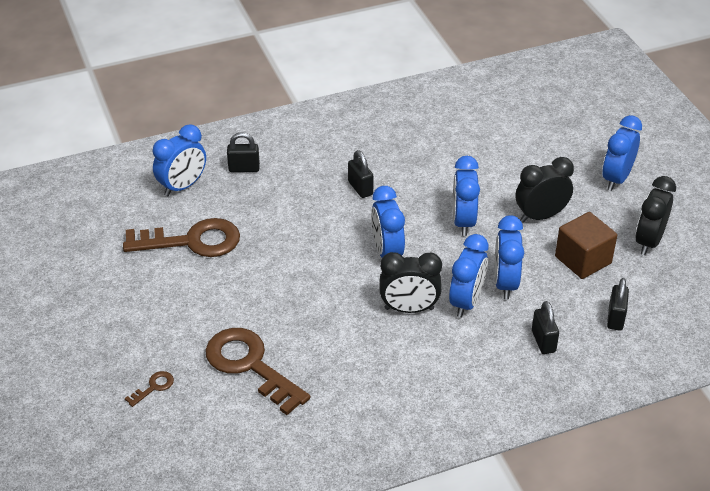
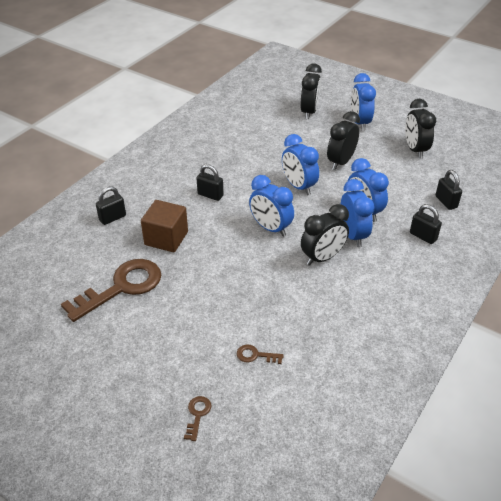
camera: 35 degrees left, 0 degrees up
blue clock [153,124,206,196] -> none
brown key [205,328,310,415] -> brown key [237,345,284,364], size x0.41
brown cube [555,212,617,279] -> brown cube moved to [141,200,188,252]
none -> black clock [301,63,322,120]

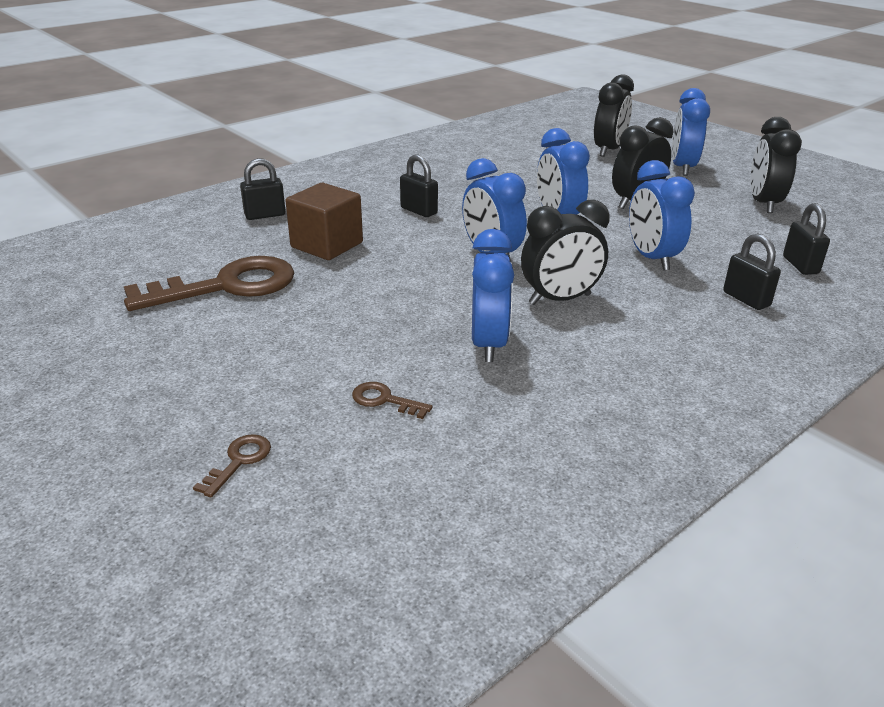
camera: 15 degrees right, 10 degrees down
blue clock [341,179,374,247] -> blue clock moved to [472,229,514,362]

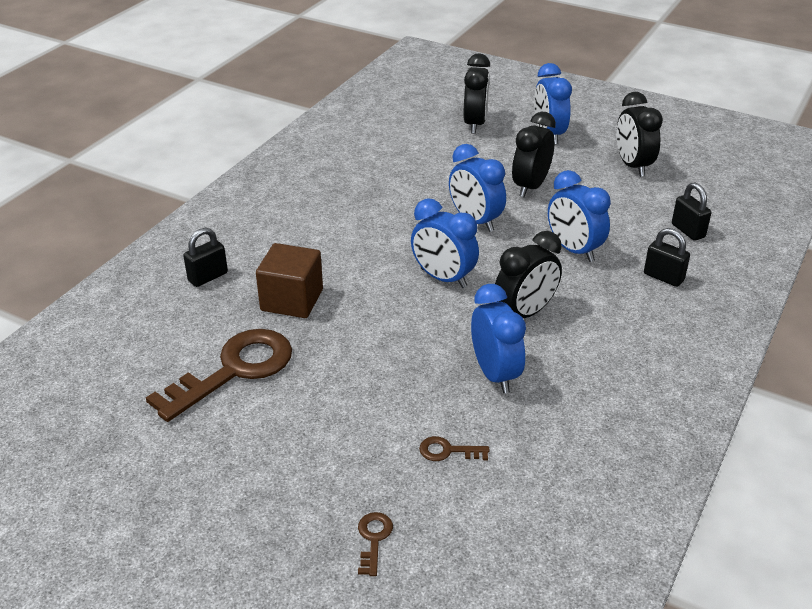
camera: 20 degrees left, 5 degrees up
black padlock [400,154,438,217] -> none

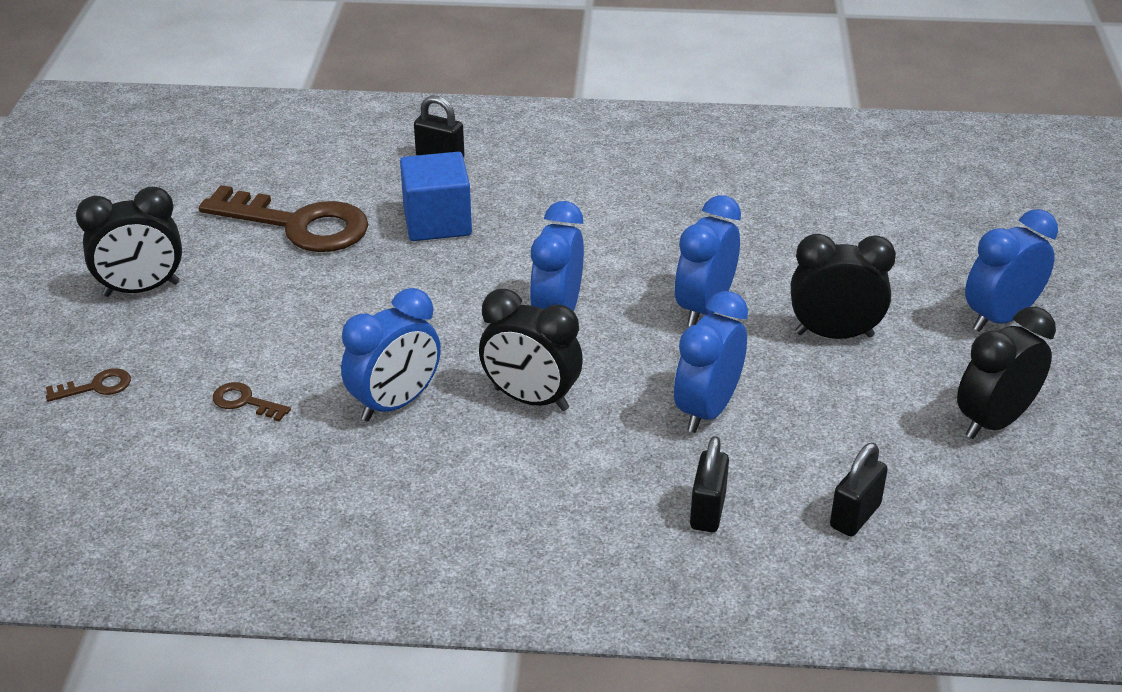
camera: 65 degrees right, 0 degrees up
brown cube [256,243,323,318] -> blue cube [400,152,472,241]
brown key [419,436,489,461] -> brown key turned 45 degrees counterclockwise [213,382,291,422]
black clock [464,53,490,134] -> black clock moved to [76,187,182,297]

